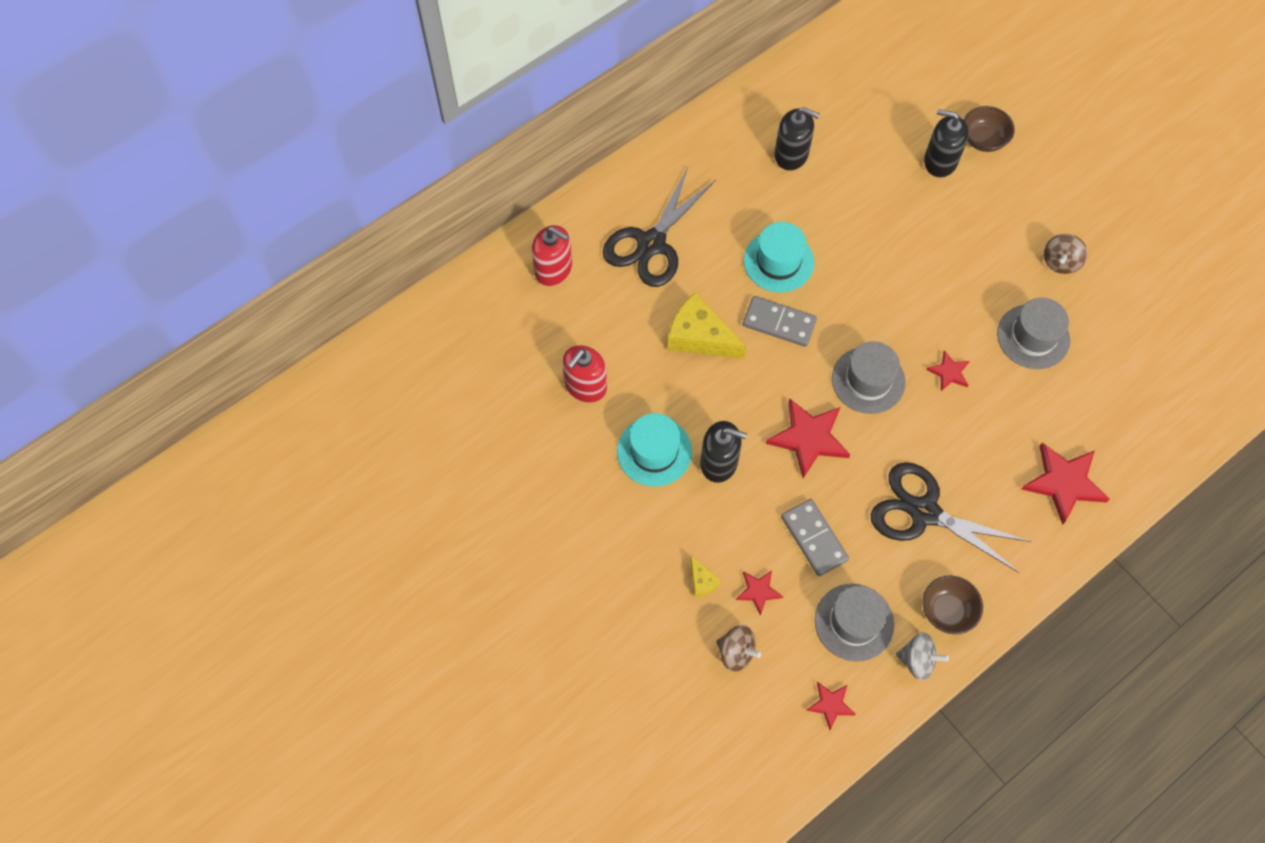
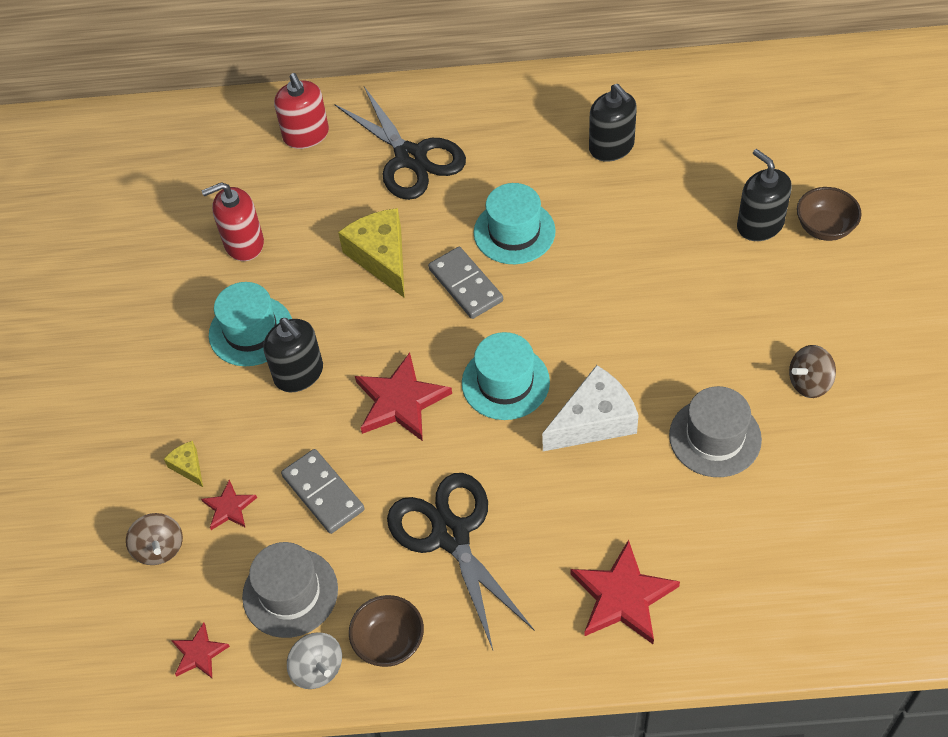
camera: 40 degrees right, 10 degrees down
black scissors [603,167,716,287] -> black scissors turned 105 degrees counterclockwise [334,87,466,200]
yellow cheese [690,556,721,597] -> yellow cheese turned 135 degrees clockwise [164,441,203,487]
grey domino [781,499,849,576] -> grey domino turned 45 degrees counterclockwise [281,449,364,534]
grey hat [832,341,905,414] -> turquoise hat [462,332,550,420]
red star [926,350,970,391] -> white cheese [542,365,639,451]

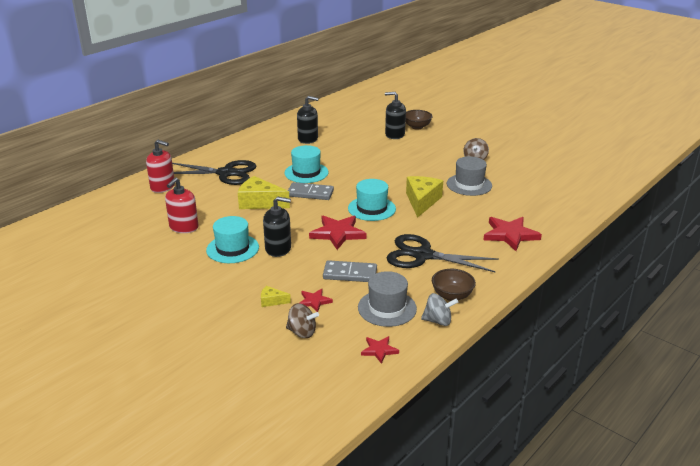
camera: 50 degrees left, 25 degrees down
white cheese [542,365,639,451] -> yellow cheese [406,176,443,218]

